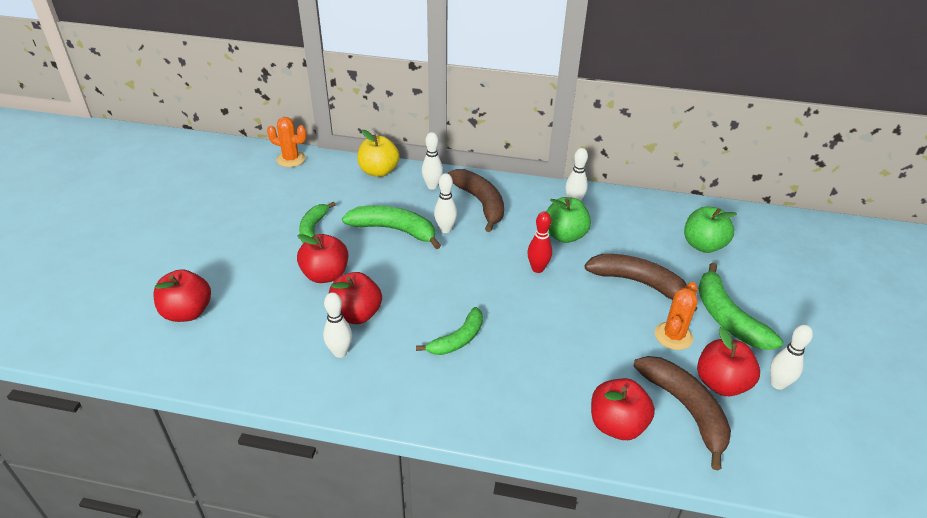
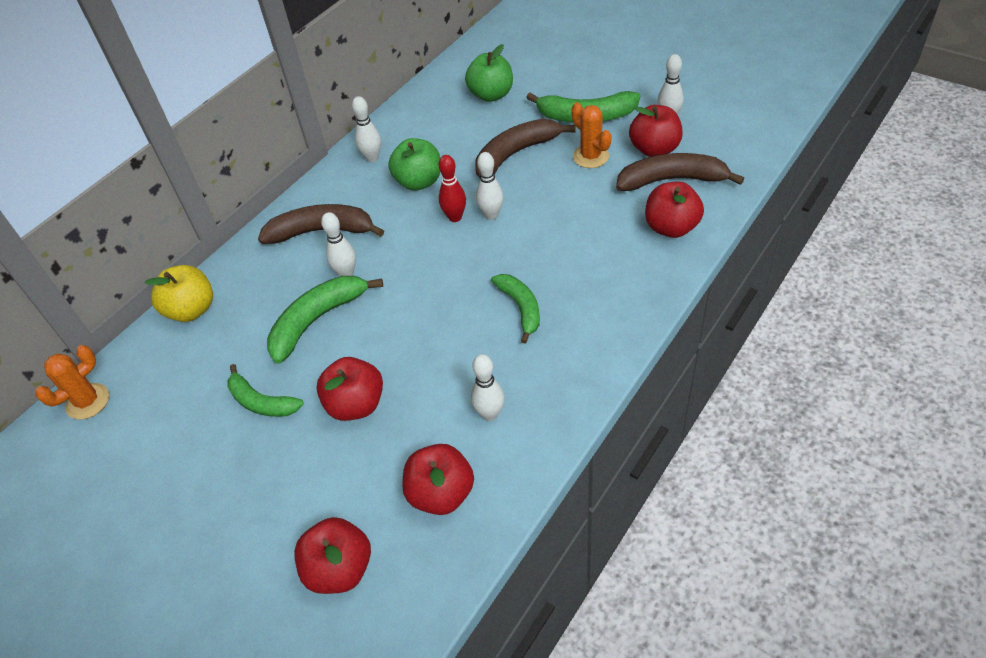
camera: 60 degrees left, 10 degrees up
red apple [329,272,382,324] -> red apple moved to [402,444,474,515]
white bowling pin [422,132,443,190] -> white bowling pin moved to [476,152,503,220]

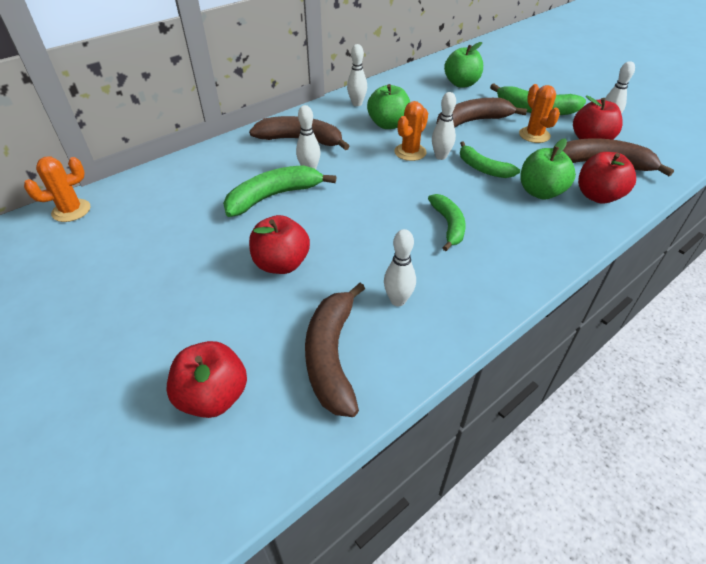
camera: 10 degrees right, 5 degrees down
yellow apple [145,265,213,322] -> none
green banana [228,364,304,417] -> green banana moved to [460,141,520,178]
red apple [402,444,474,515] -> brown banana [305,283,365,417]
red bowling pin [438,155,466,222] -> orange cactus [394,101,428,161]
none -> green apple [520,138,576,200]

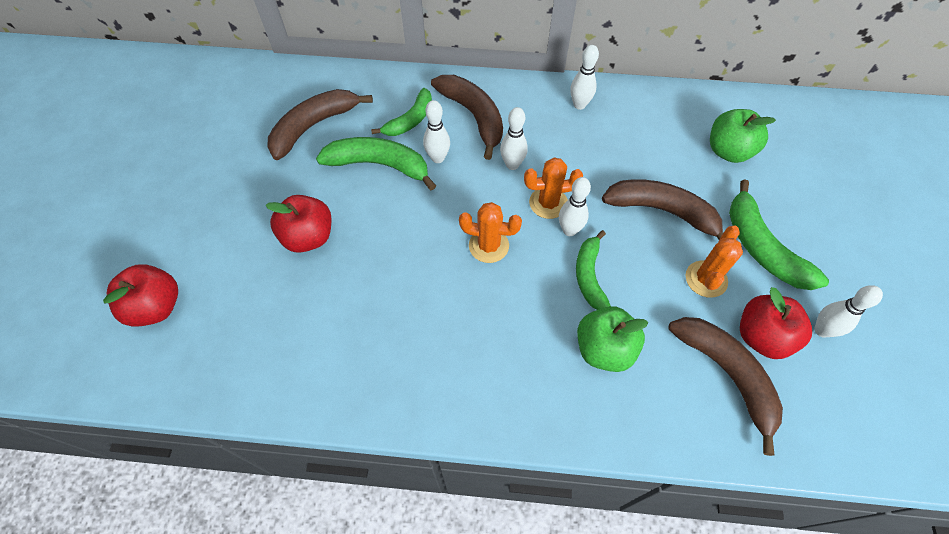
camera: 45 degrees right, 15 degrees up
orange cactus [24,156,91,222] -> orange cactus moved to [459,202,522,263]
brown banana [305,283,365,417] -> brown banana moved to [267,89,373,160]
green apple [367,84,410,129] -> none
white bowling pin [384,229,416,306] -> white bowling pin moved to [500,107,528,170]
green banana [428,194,466,251] -> green banana moved to [371,88,432,136]
red apple [578,152,636,204] -> none

